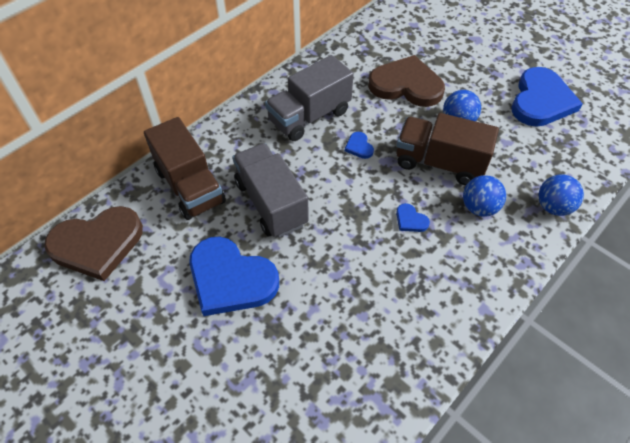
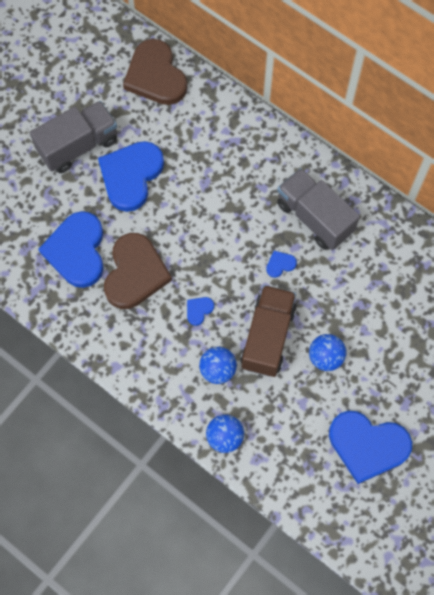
camera: 85 degrees right, 15 degrees up
brown truck [144,117,226,220] -> none
grey truck [232,143,309,238] -> grey truck moved to [30,101,117,173]
brown heart [368,55,445,107] -> brown heart moved to [104,233,172,309]
none -> blue heart [38,211,104,288]

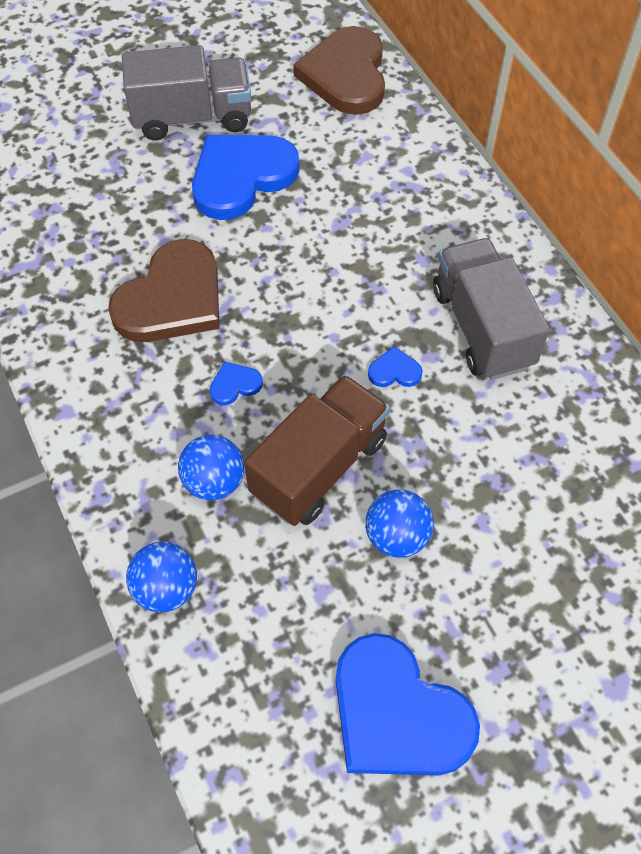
camera: 25 degrees right, 10 degrees down
blue heart [38,211,104,288] -> none

